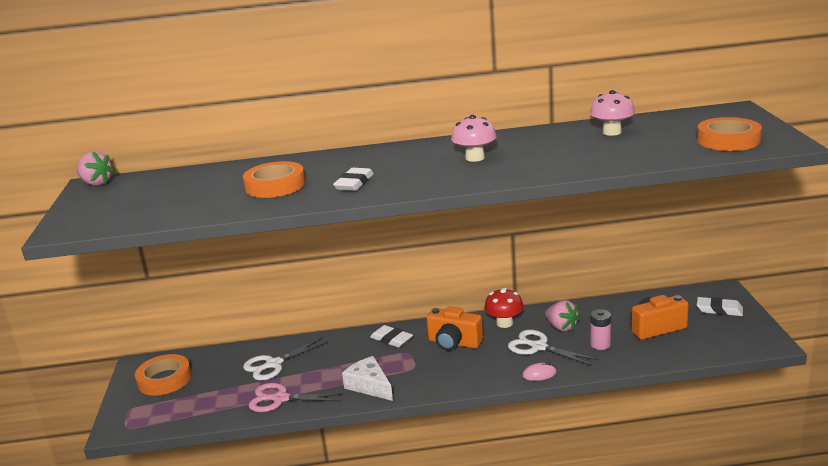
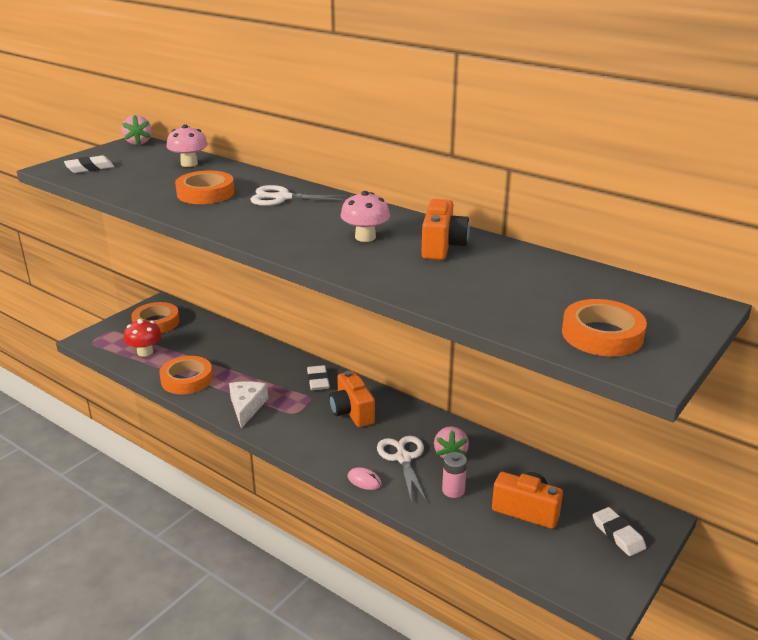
camera: 40 degrees right, 5 degrees up
white scissors [243,337,329,381] -> white scissors moved to [250,185,350,206]
pink scissors [249,383,345,412] -> orange tape [159,356,213,394]
white eraser [333,168,374,191] -> white eraser moved to [64,156,114,173]
red mushroom [484,288,524,328] -> red mushroom moved to [123,319,162,357]
pink mushroom [590,90,635,136] -> pink mushroom moved to [166,125,208,167]
none -> orange camera [421,199,470,260]

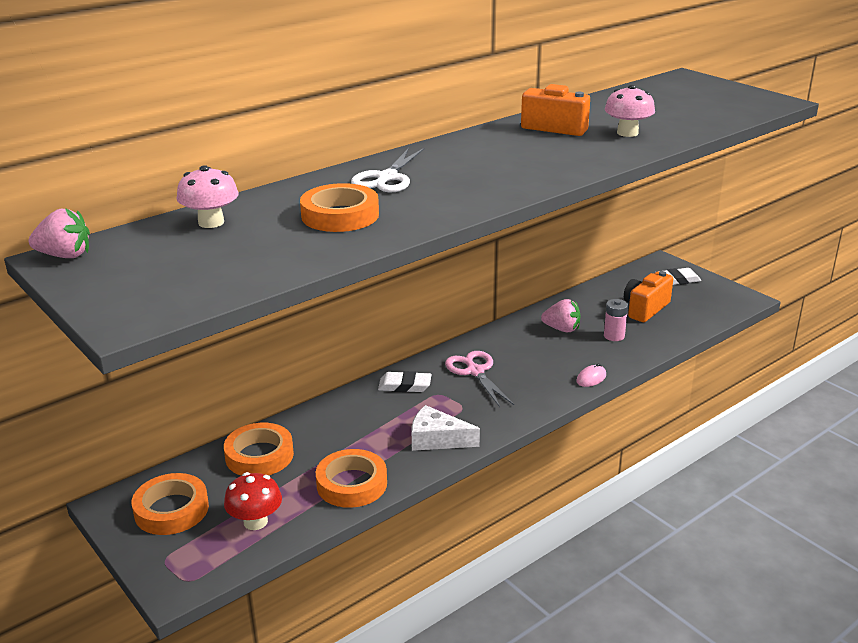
camera: 75 degrees left, 0 degrees up
white eraser [64,156,114,173] -> none
orange camera [329,371,375,427] -> pink scissors [445,351,514,407]
pink mushroom [340,191,390,242] -> pink mushroom moved to [605,85,655,137]
white scissors [377,436,427,502] -> none
orange tape [562,299,647,356] -> orange tape moved to [224,423,294,476]

